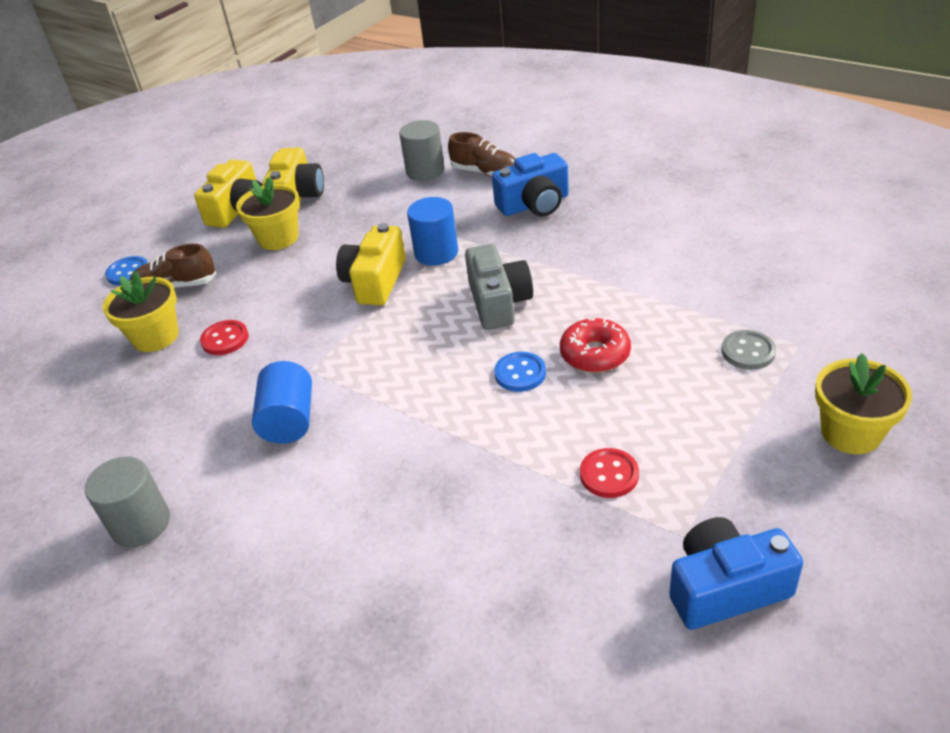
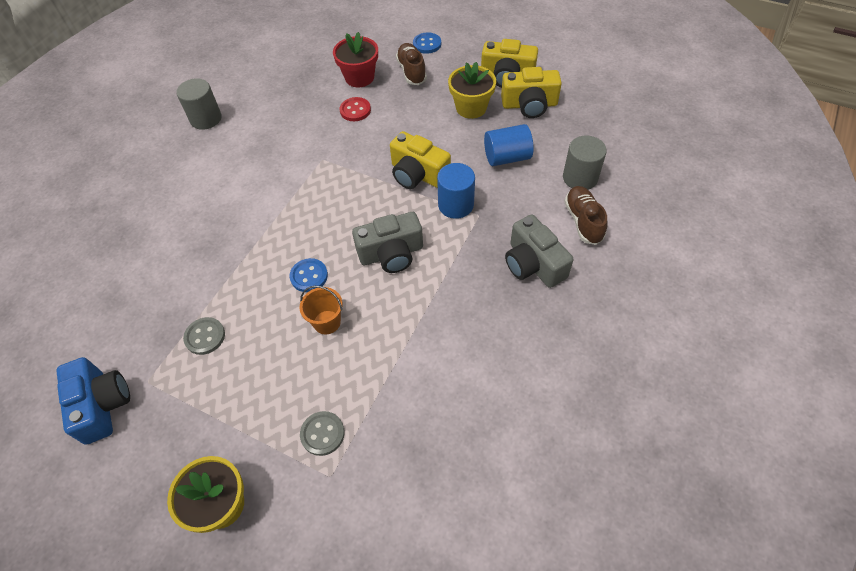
camera: 80 degrees right, 15 degrees up
yellow flower pot [103,271,179,352] -> red flower pot [333,32,378,87]
blue cylinder [252,361,312,444] -> blue cylinder moved to [484,124,534,166]
yellow camera [336,223,406,306] -> yellow camera turned 150 degrees counterclockwise [390,131,451,189]
brown shoe [448,132,516,177] -> brown shoe turned 150 degrees clockwise [564,186,607,245]
blue camera [492,153,569,217] -> grey camera [505,214,573,288]
red donut [560,318,631,373] -> orange bucket [300,286,343,335]
red button [580,448,639,498] -> grey button [183,317,225,355]

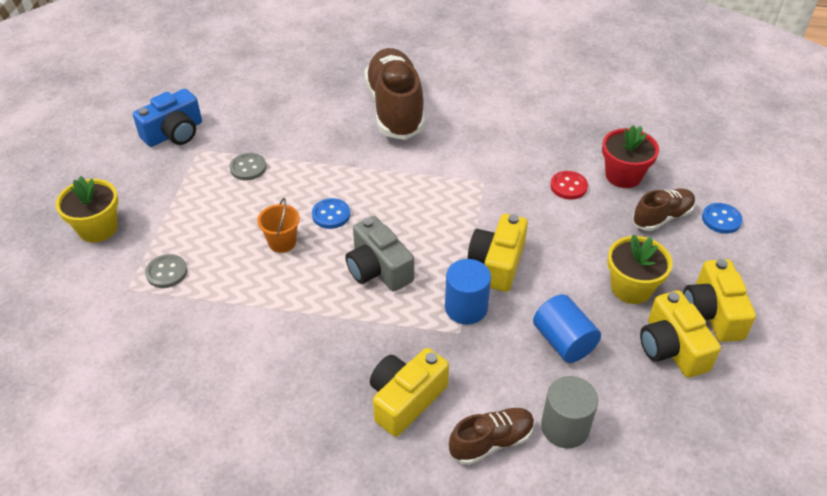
camera: 70 degrees right, 10 degrees down
grey cylinder [177,78,222,130] -> none
grey camera [505,214,573,288] -> yellow camera [370,348,449,437]
none -> brown shoe [364,48,425,140]

